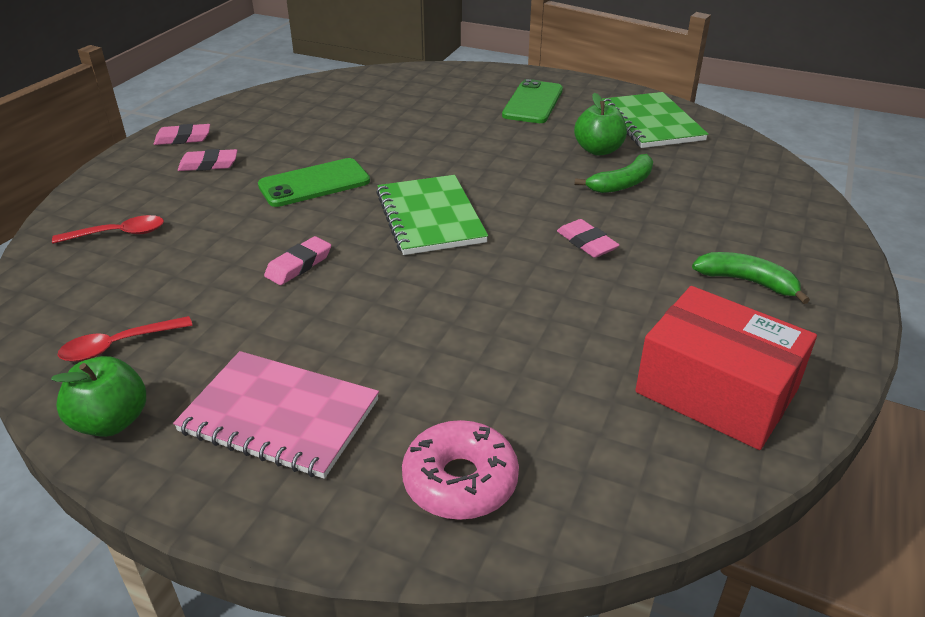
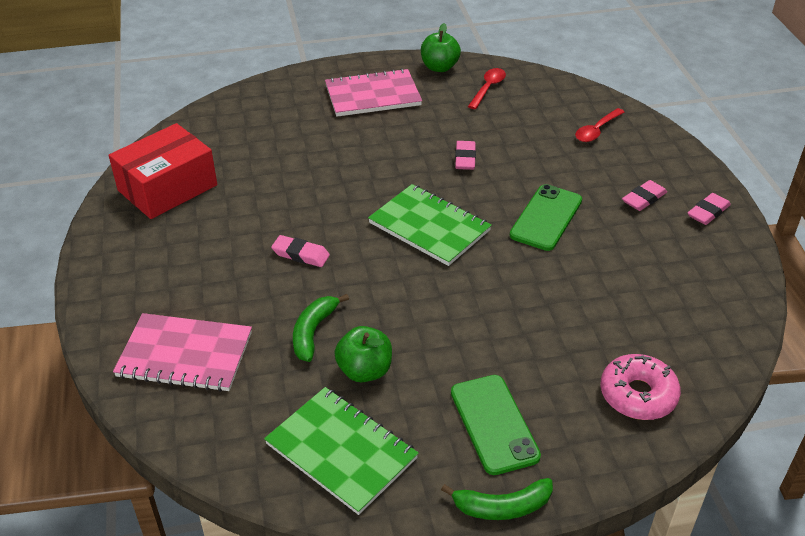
camera: 145 degrees right, 5 degrees up
pink donut [402,420,519,520] -> pink donut moved to [600,354,681,420]
red box [635,286,817,450] -> red box turned 45 degrees counterclockwise [109,123,217,219]
green banana [692,252,810,304] -> green banana moved to [441,478,553,520]
none -> pink notebook [113,313,252,392]

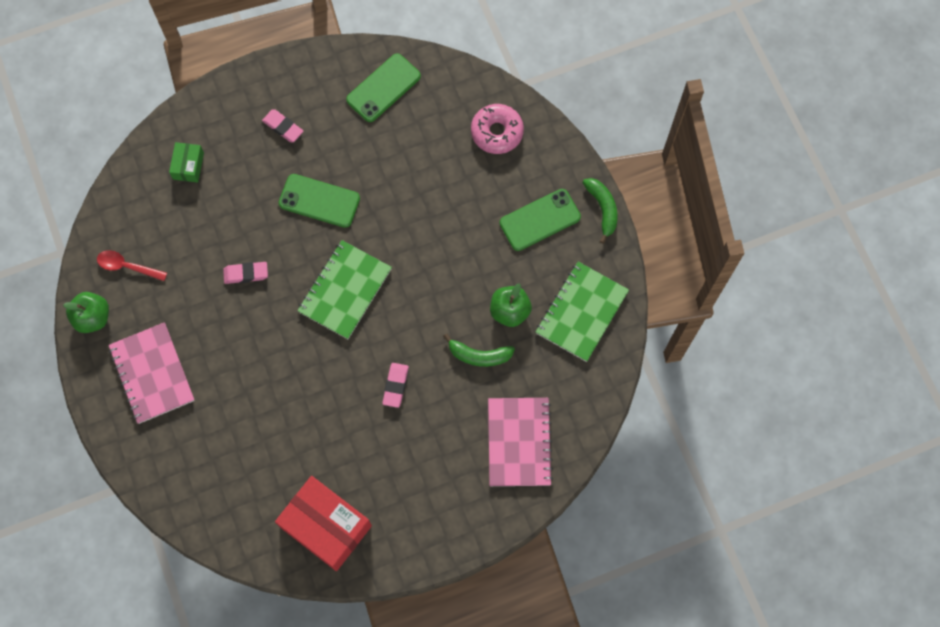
camera: 100 degrees left, 30 degrees up
red spoon [575,108,624,142] -> green box [169,142,204,182]
pink eraser [688,193,731,225] -> none
none -> green phone [346,53,421,122]

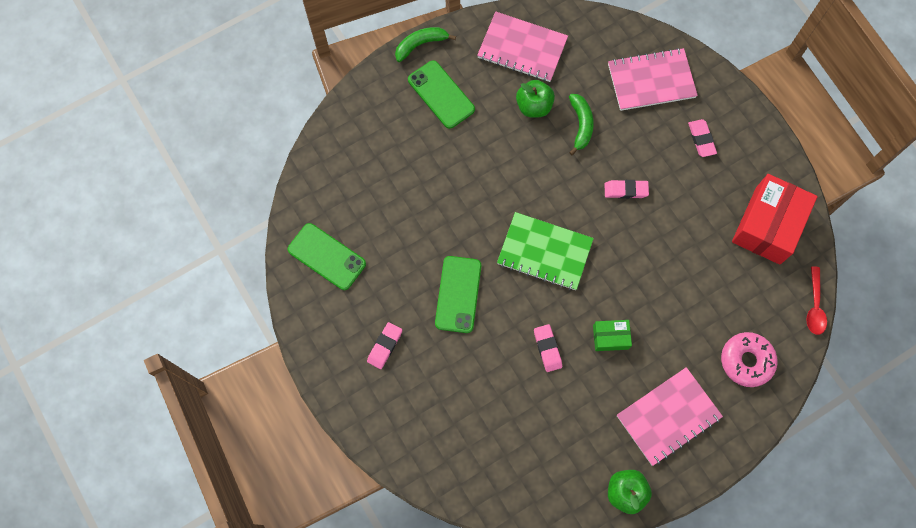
camera: 100 degrees left, 0 degrees up
red spoon [97,250,167,281] -> red spoon moved to [806,266,827,335]
green box [169,142,204,182] -> green box moved to [593,320,632,351]
pink donut [471,104,524,154] -> pink donut moved to [721,332,778,387]
green notebook [536,262,629,362] -> pink notebook [477,12,568,82]
none -> pink eraser [688,119,717,157]

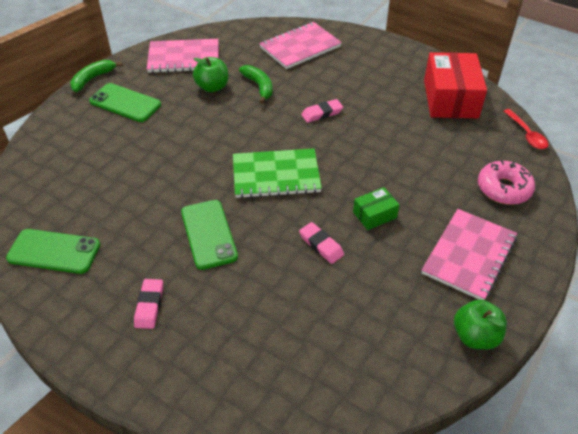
camera: 25 degrees left, 25 degrees down
pink eraser [688,119,717,157] -> none

